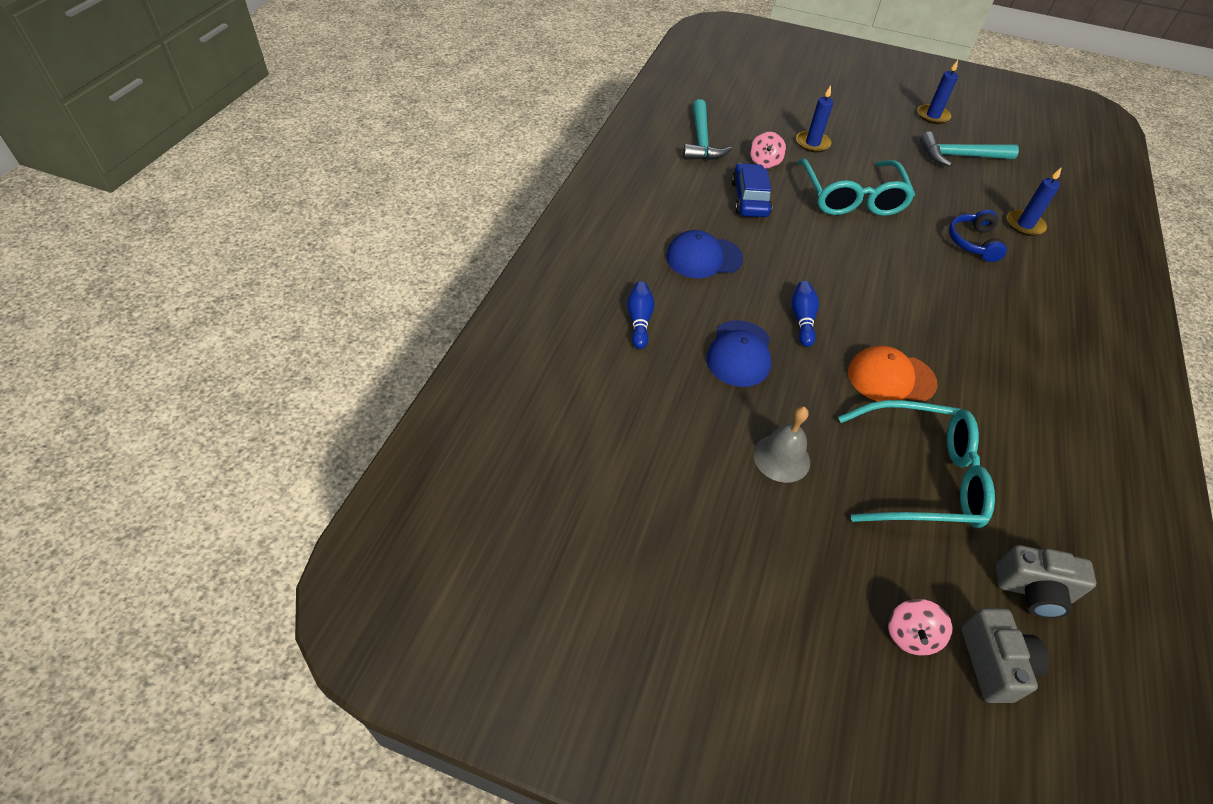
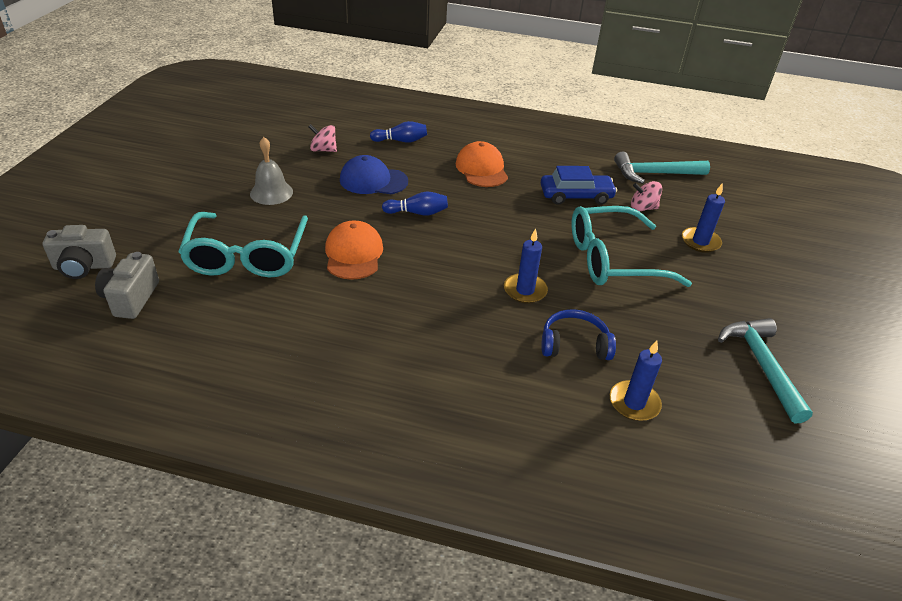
camera: 85 degrees right, 10 degrees down
blue cap [666,230,743,278] -> orange cap [456,141,508,187]
pink spinning top [888,599,952,656] -> pink spinning top moved to [308,124,337,152]
blue candle [918,60,958,124] -> blue candle moved to [504,228,548,304]

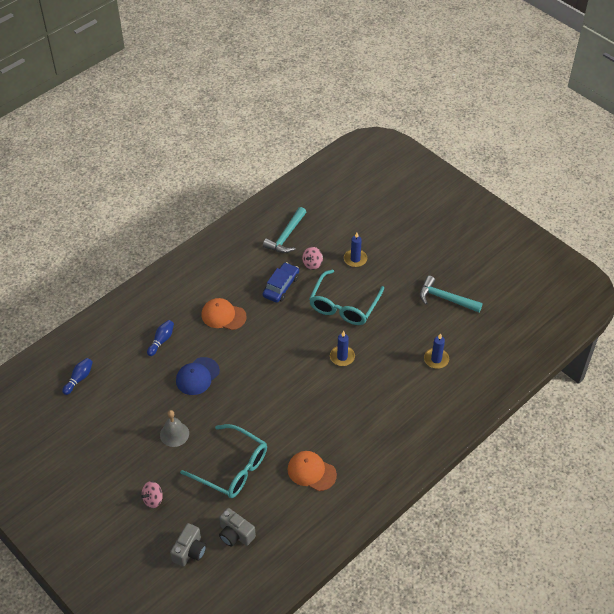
camera: 55 degrees left, 10 degrees up
pink spinning top [308,124,337,152] -> pink spinning top moved to [141,481,163,508]
orange cap [325,220,383,280] -> orange cap moved to [287,451,337,491]
blue bowling pin [382,191,448,215] -> blue bowling pin moved to [62,358,93,395]
blue headphones [541,309,616,360] -> none

